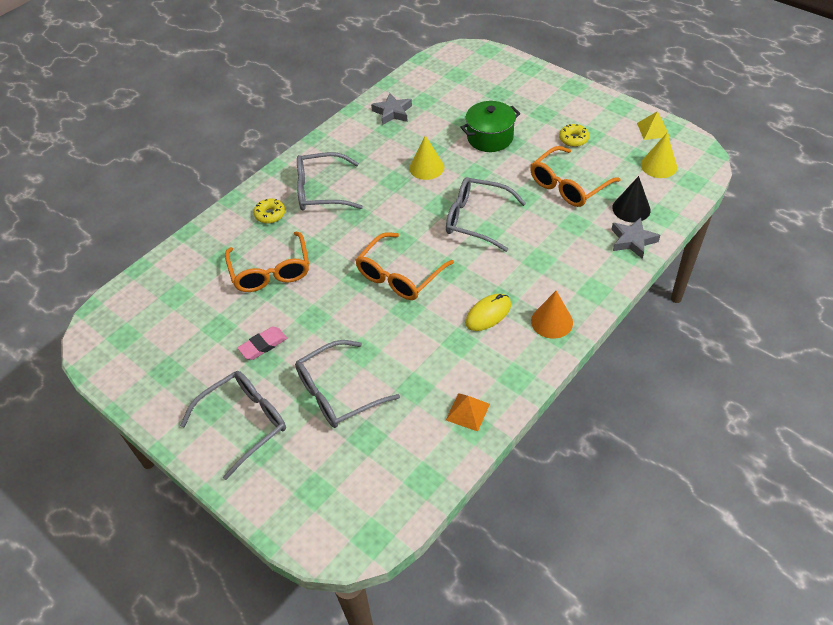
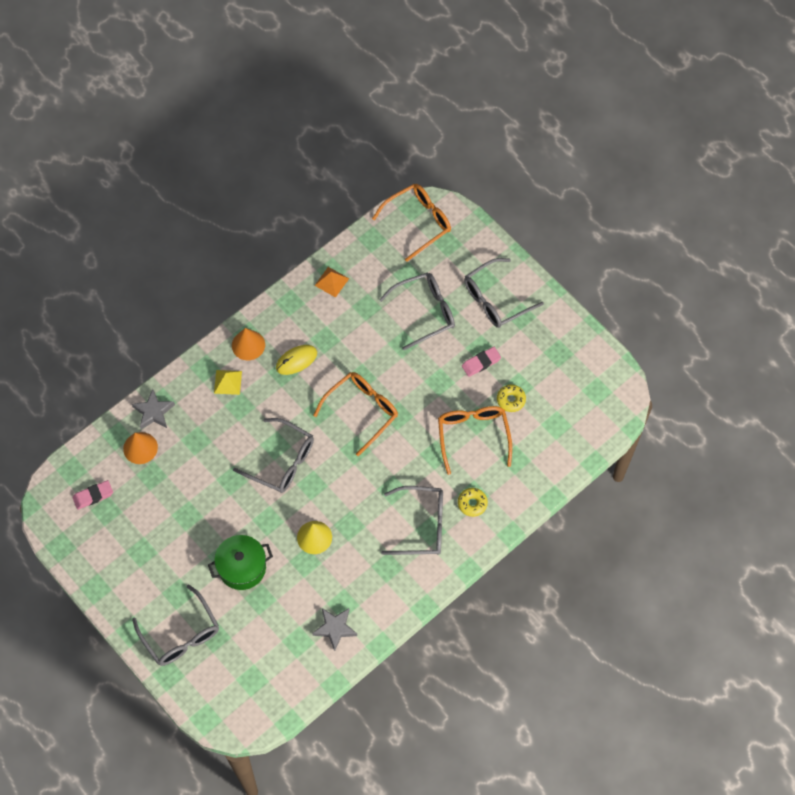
camera: 175 degrees left, 15 degrees up
orange glasses [530,146,621,207] -> orange glasses moved to [372,184,451,262]
yellow donut [559,124,589,147] -> yellow donut moved to [497,385,526,412]
black cone [612,176,651,222] -> orange cone [123,432,158,464]
yellow pyramid [637,111,670,140] -> yellow pyramid moved to [214,370,242,395]
yellow cone [641,133,677,178] -> pink eraser [73,480,113,510]
none -> grey glasses [132,584,219,666]

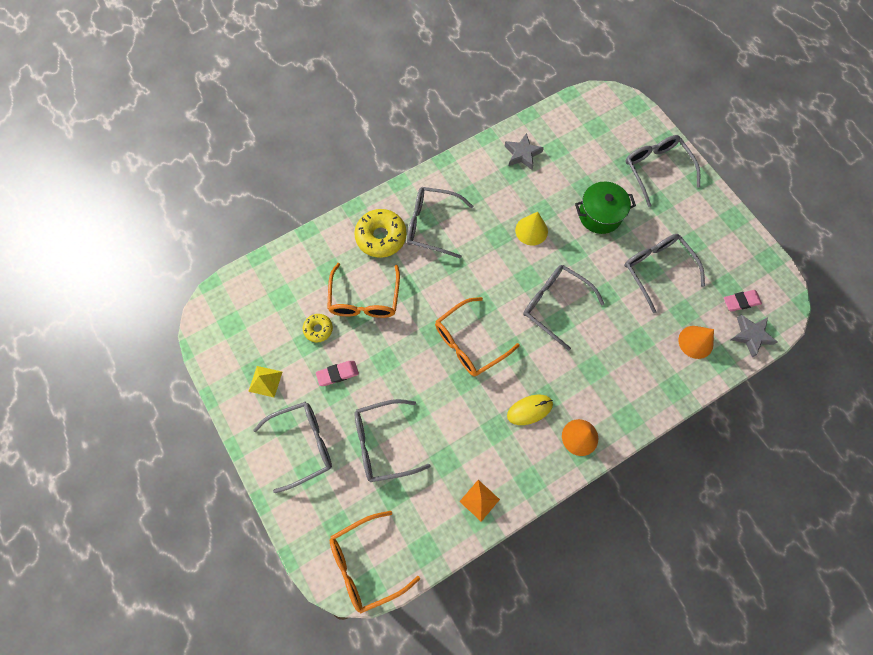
camera: 170 degrees left, 5 degrees up
grey star [132,389,175,429] -> grey star moved to [731,315,777,357]
yellow pyramid [214,370,242,395] -> yellow pyramid moved to [248,366,282,397]
yellow donut [458,488,488,517] -> yellow donut [354,209,407,258], size x1.83
none -> grey glasses [624,234,705,313]

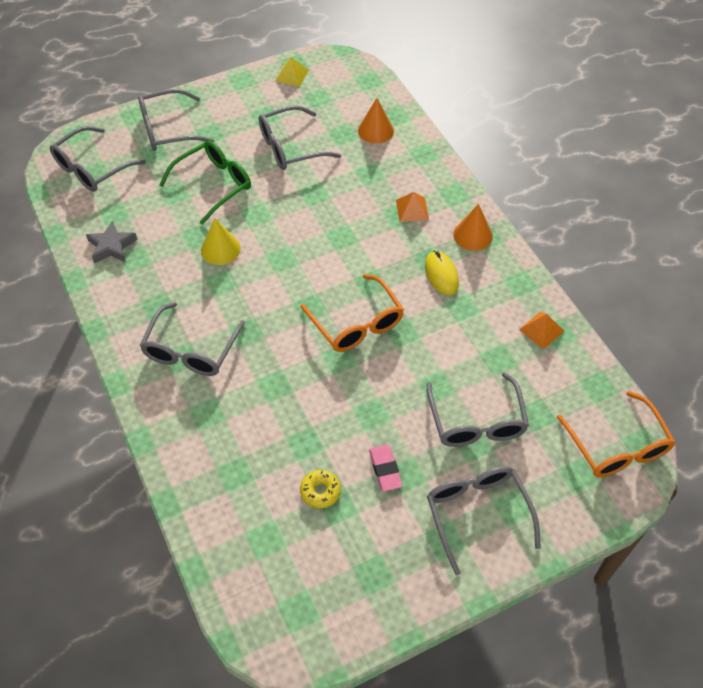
camera: 85 degrees left, 15 degrees down
yellow pyramid [248,366,282,397] -> yellow pyramid moved to [275,57,308,87]
orange glasses [327,263,400,318] -> none
yellow donut [354,209,407,258] -> none
grey glasses [523,265,605,351] -> grey glasses moved to [50,126,146,192]
green pot [575,182,636,234] -> green glasses [159,141,251,225]
pink eraser [724,290,762,312] -> none
grey star [731,315,777,357] -> none
none -> orange pyramid [396,192,429,222]

